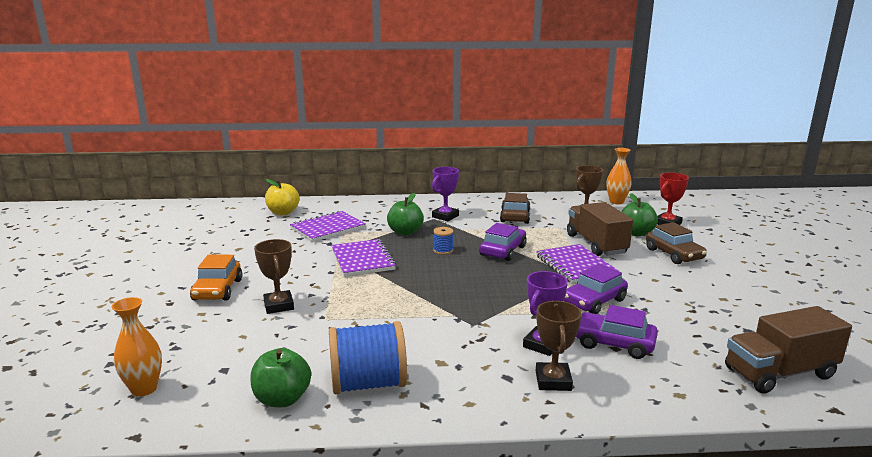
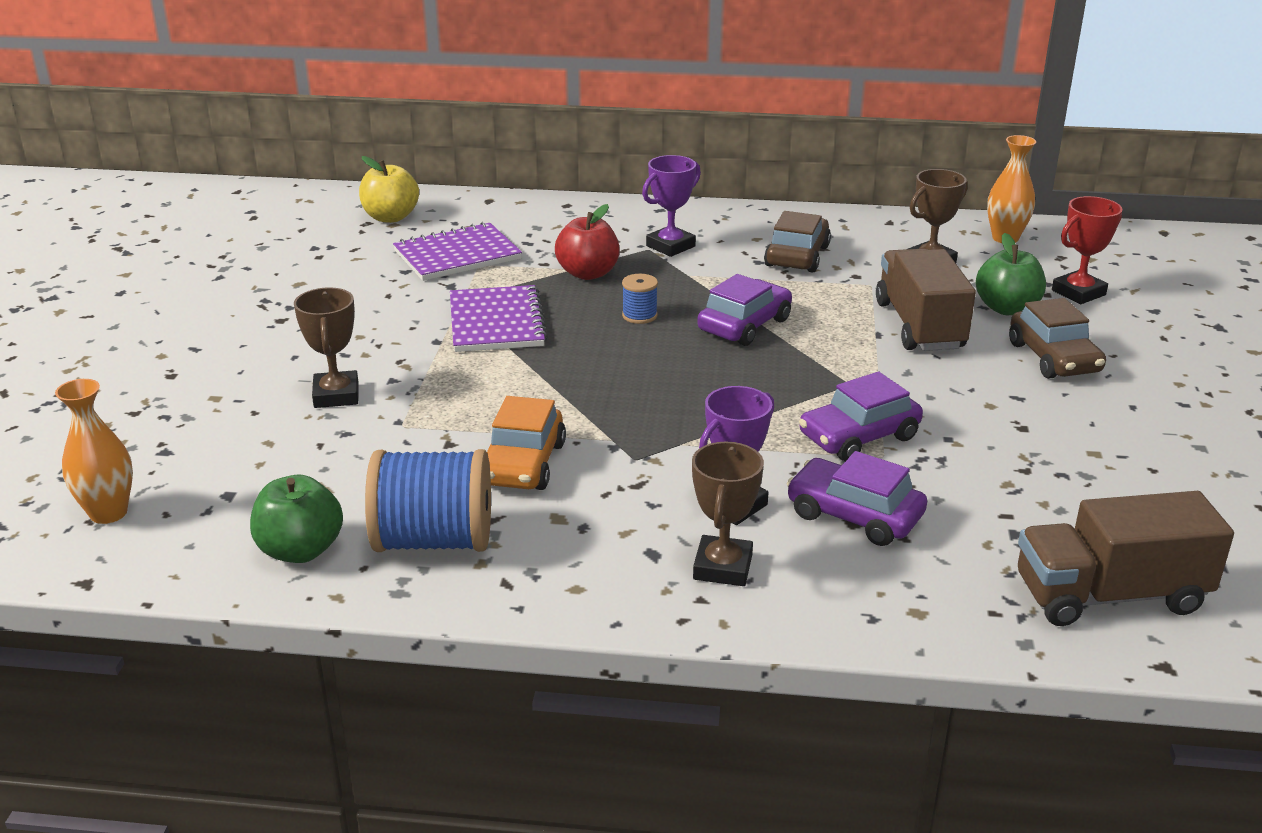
camera: 10 degrees right, 10 degrees up
orange car [190,255,242,300] -> orange car moved to [487,396,566,490]
green apple [387,193,424,235] -> red apple [555,204,620,280]
purple notebook [536,244,618,284] -> none

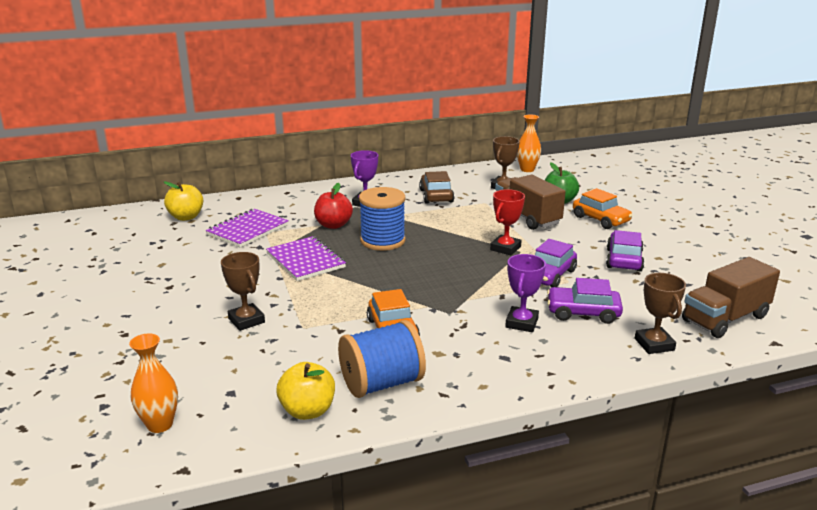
camera: 25 degrees left, 5 degrees down
green apple [250,475,343,563] -> yellow apple [276,362,335,420]
blue spool [622,274,658,324] -> blue spool [359,187,405,251], size x2.18
brown trophy [692,442,764,586] -> brown trophy moved to [635,273,686,354]
purple car [697,274,792,346] -> purple car moved to [606,230,644,271]
brown car [1009,298,1106,379] -> orange car [573,188,633,229]
red trophy [1052,196,1123,304] -> red trophy moved to [490,189,525,255]

